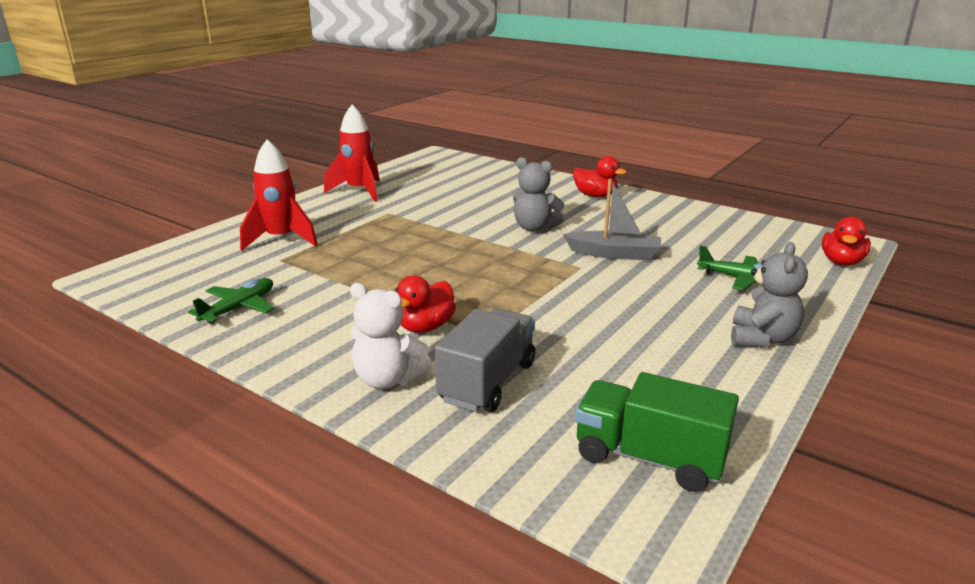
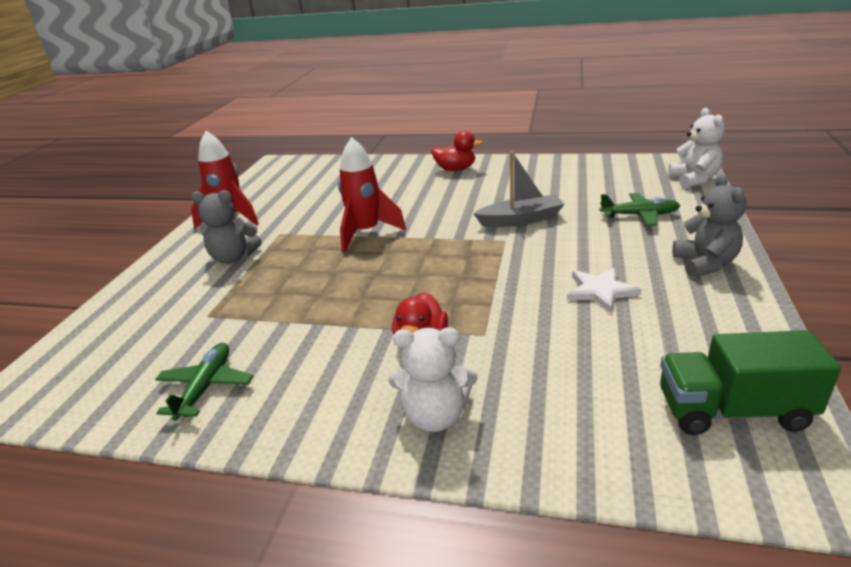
camera: 20 degrees left, 5 degrees up
red rocket [240,139,318,251] -> red rocket moved to [338,137,406,252]
grey truck [434,308,535,412] -> none
grey teddy bear [513,157,565,232] -> grey teddy bear moved to [191,190,261,264]
red duck [822,217,871,266] -> white teddy bear [668,108,725,189]
none -> white star [567,268,641,313]

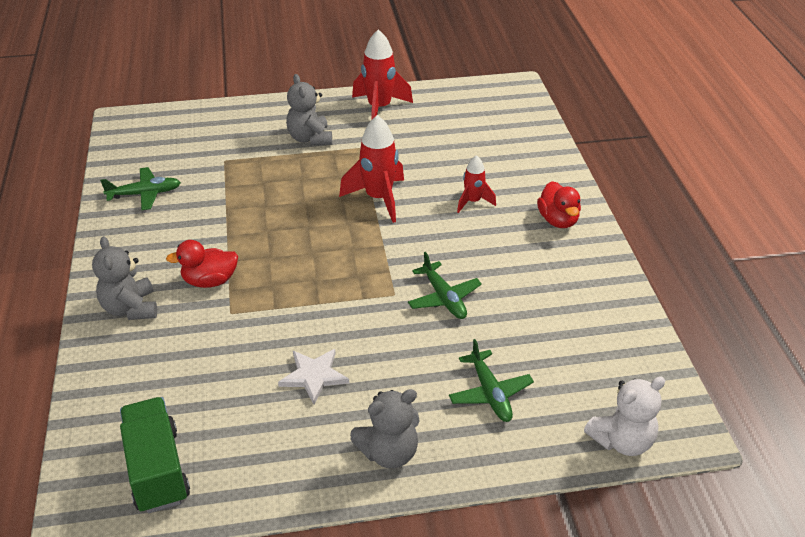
camera: 65 degrees right, 10 degrees up
white teddy bear [389,327,477,432] -> grey teddy bear [92,236,157,320]
grey boat [473,151,565,227] -> green plane [408,252,482,319]
none -> red rocket [457,155,496,213]

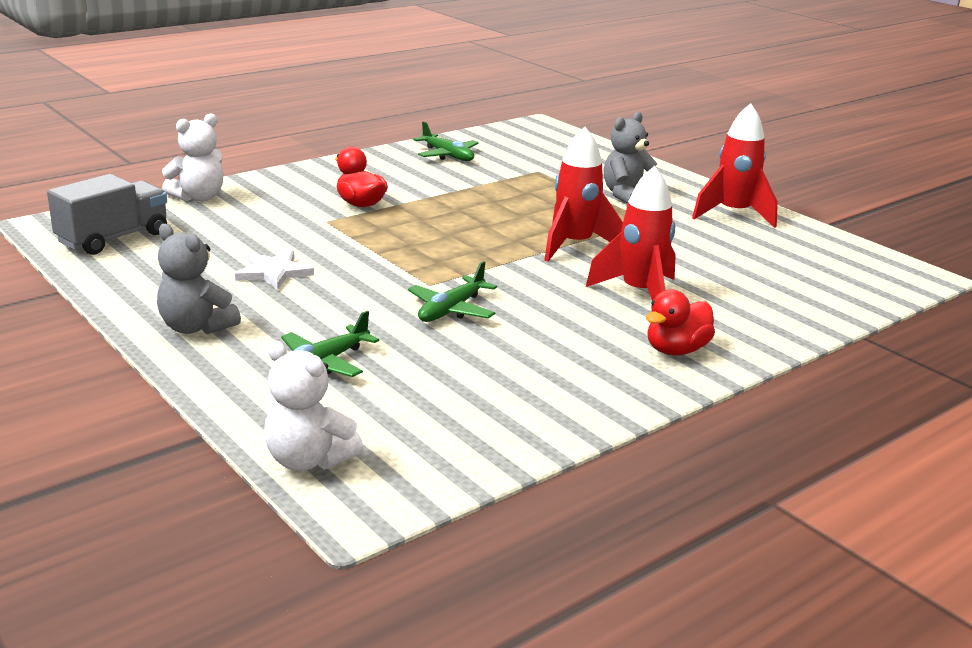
camera: 60 degrees right, 15 degrees down
grey teddy bear [92,236,157,320] -> none
green truck [120,397,190,513] -> grey truck [47,174,167,255]
red rocket [457,155,496,213] -> red rocket [586,166,676,301], size x1.73
none -> white teddy bear [162,113,223,201]

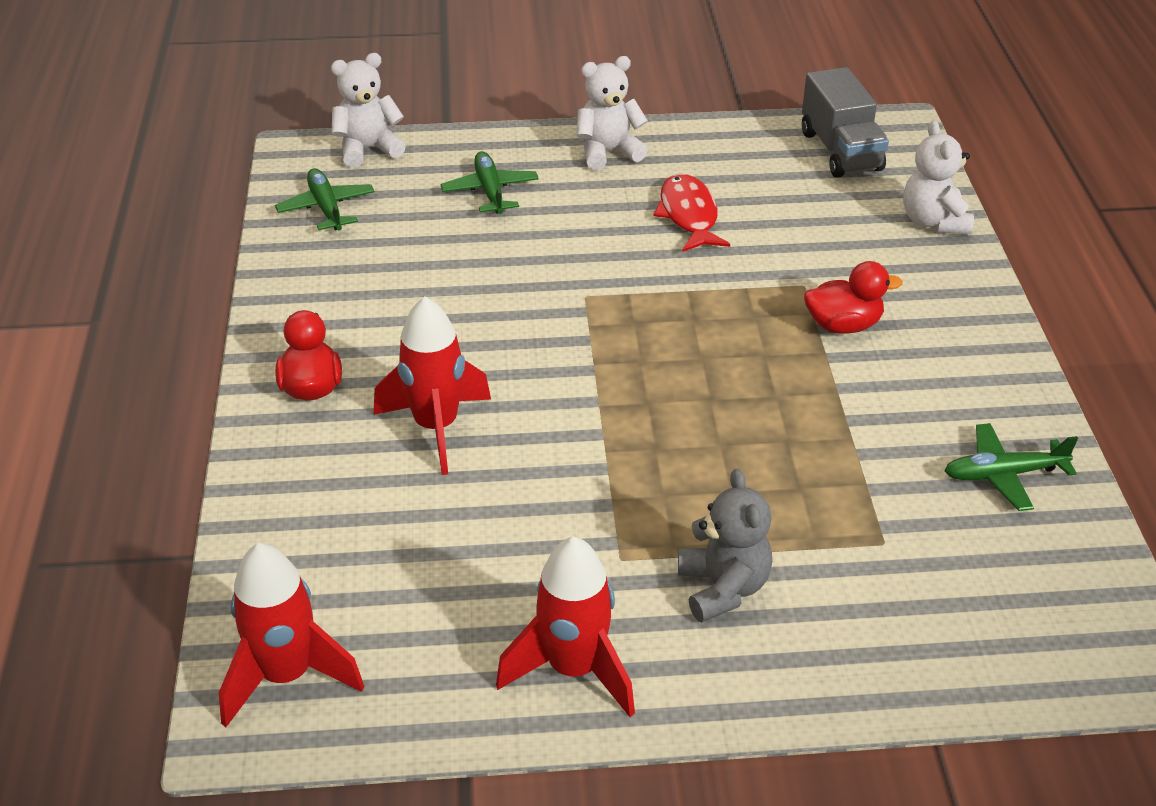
camera: 125 degrees right, 15 degrees up
grey teddy bear [157,224,241,334] -> white teddy bear [577,56,648,170]
white star [235,250,314,290] -> red fish [653,174,730,252]
green plane [408,261,497,322] -> green plane moved to [275,168,375,230]
red rocket [544,127,623,262] -> red rocket moved to [219,543,364,727]

